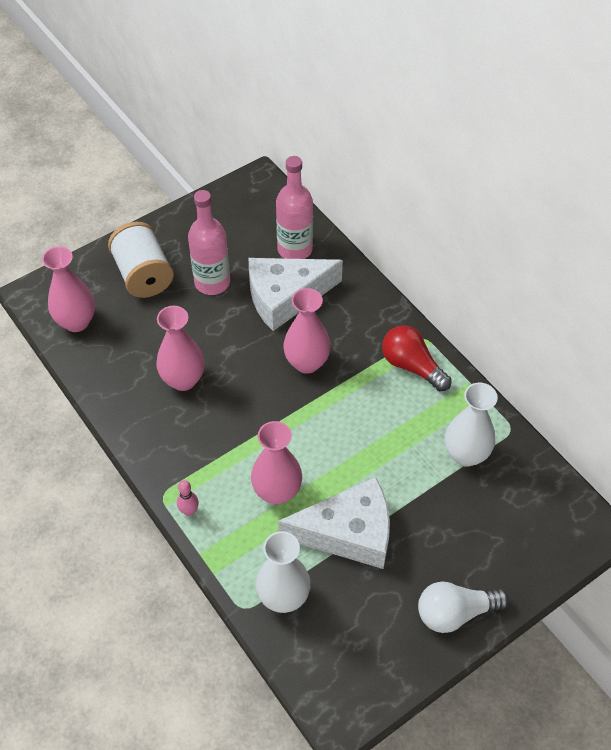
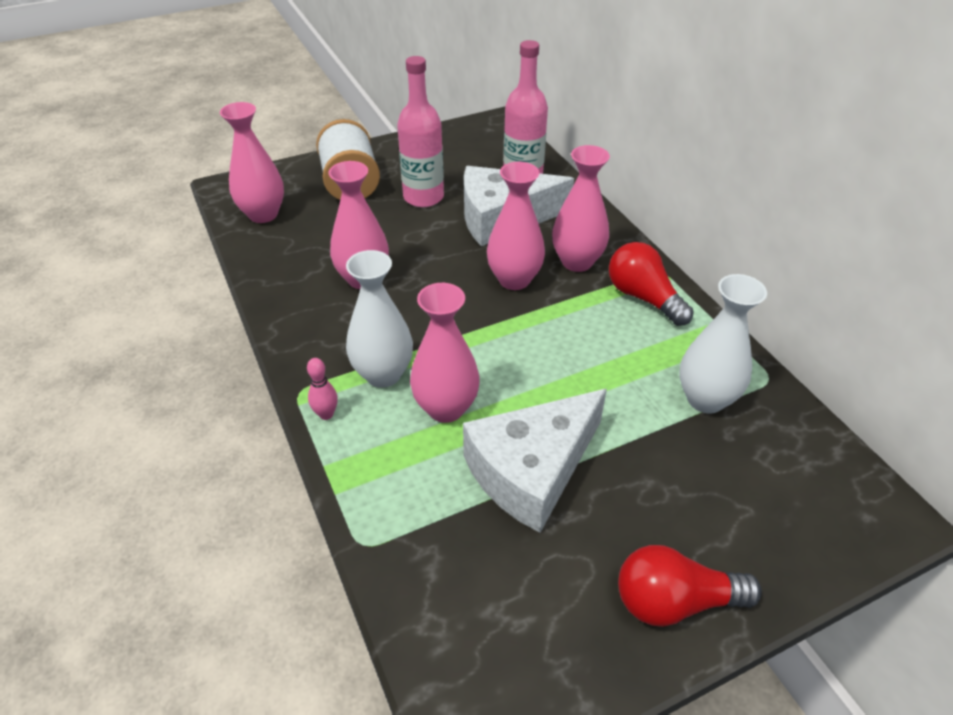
camera: 10 degrees right, 10 degrees down
white vase [256,531,311,613] -> white vase moved to [346,250,413,388]
white cheese [278,477,390,569] -> white cheese turned 135 degrees clockwise [463,389,607,533]
white light bulb [418,581,509,633] -> red light bulb [618,545,762,627]
none -> pink vase [552,145,610,272]

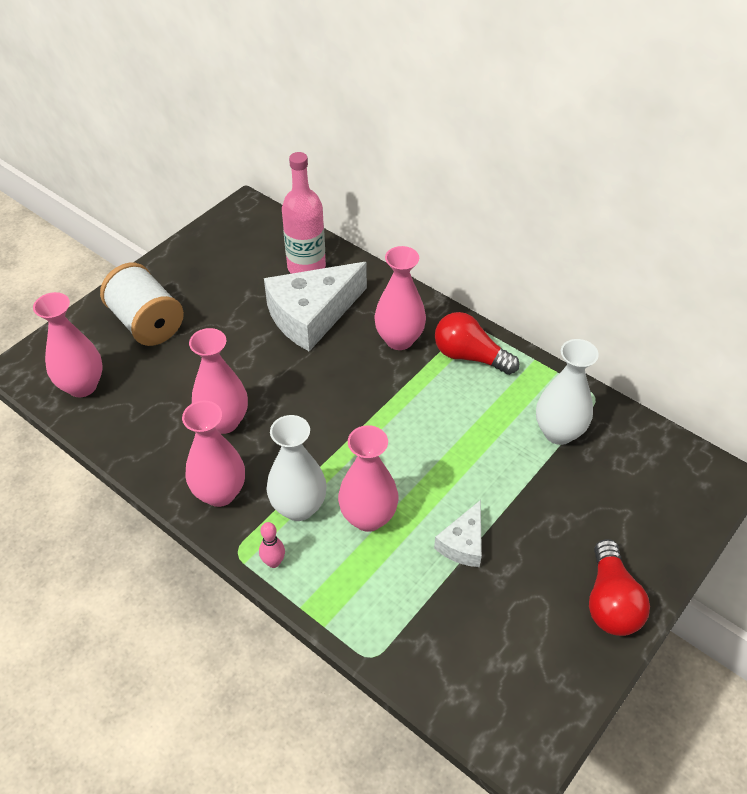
camera: 25 degrees left, 5 degrees up
pink bottle [397,56,444,207] -> none
white cheese [463,389,607,533] -> white cheese [434,500,482,567], size x0.51
pink vase [487,162,545,290] -> pink vase moved to [182,401,245,507]
red light bulb [618,545,762,627] -> red light bulb turned 60 degrees counterclockwise [589,539,650,636]

